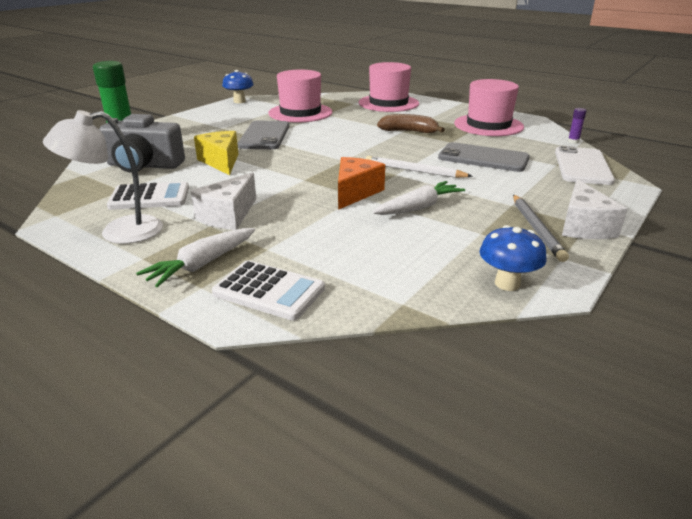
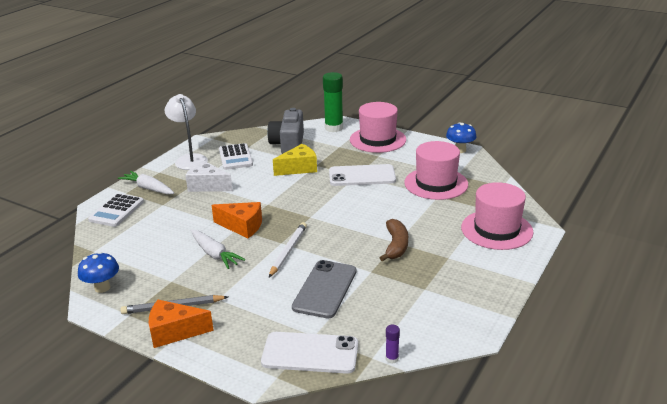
camera: 85 degrees right, 0 degrees up
grey phone [237,121,289,149] -> white phone [329,164,396,186]
pink hat [454,79,524,136] -> pink hat moved to [350,102,406,153]
white cheese [562,179,627,239] -> orange cheese [149,300,214,348]

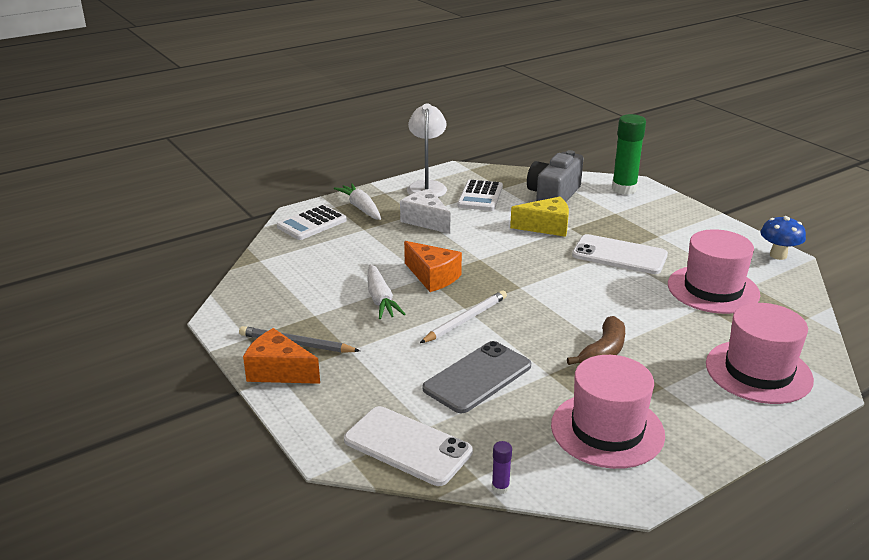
camera: 25 degrees right, 0 degrees up
blue mushroom [78,252,119,293] -> none
pink hat [350,102,406,153] -> pink hat moved to [551,355,665,469]

